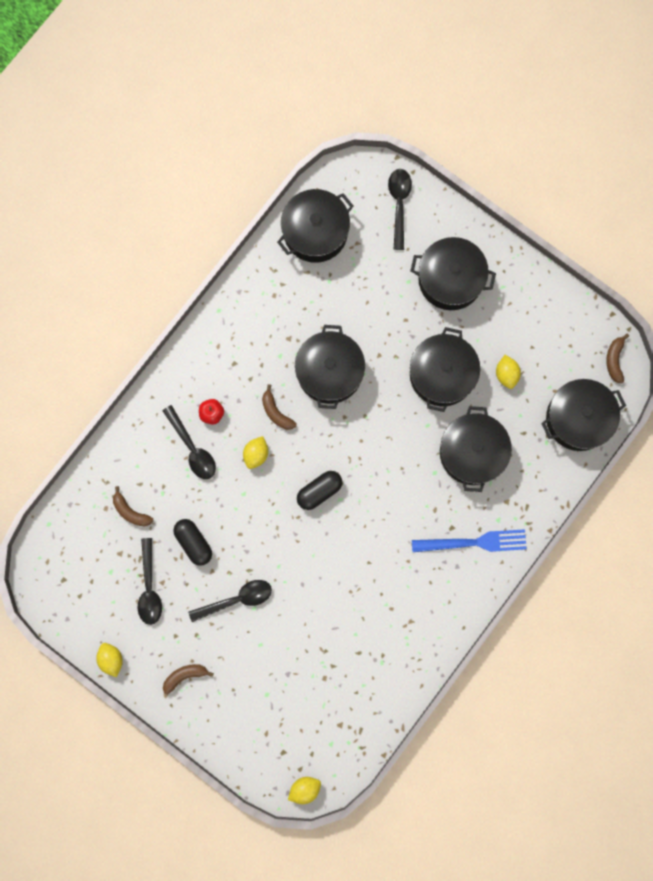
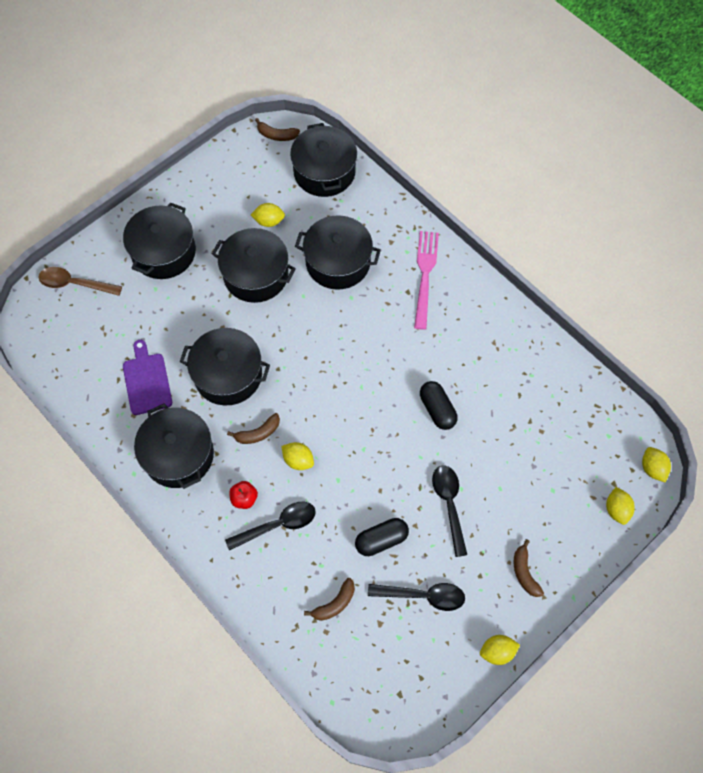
camera: 80 degrees left, 15 degrees down
black pot [277,189,353,263] -> black pot moved to [134,403,214,489]
black capsule [297,471,342,510] -> black capsule moved to [420,381,458,430]
black spoon [388,169,412,250] -> brown spoon [38,267,122,296]
blue fork [412,529,527,552] -> pink fork [414,231,439,330]
none -> purple cutting board [123,340,172,415]
none -> yellow lemon [606,487,635,525]

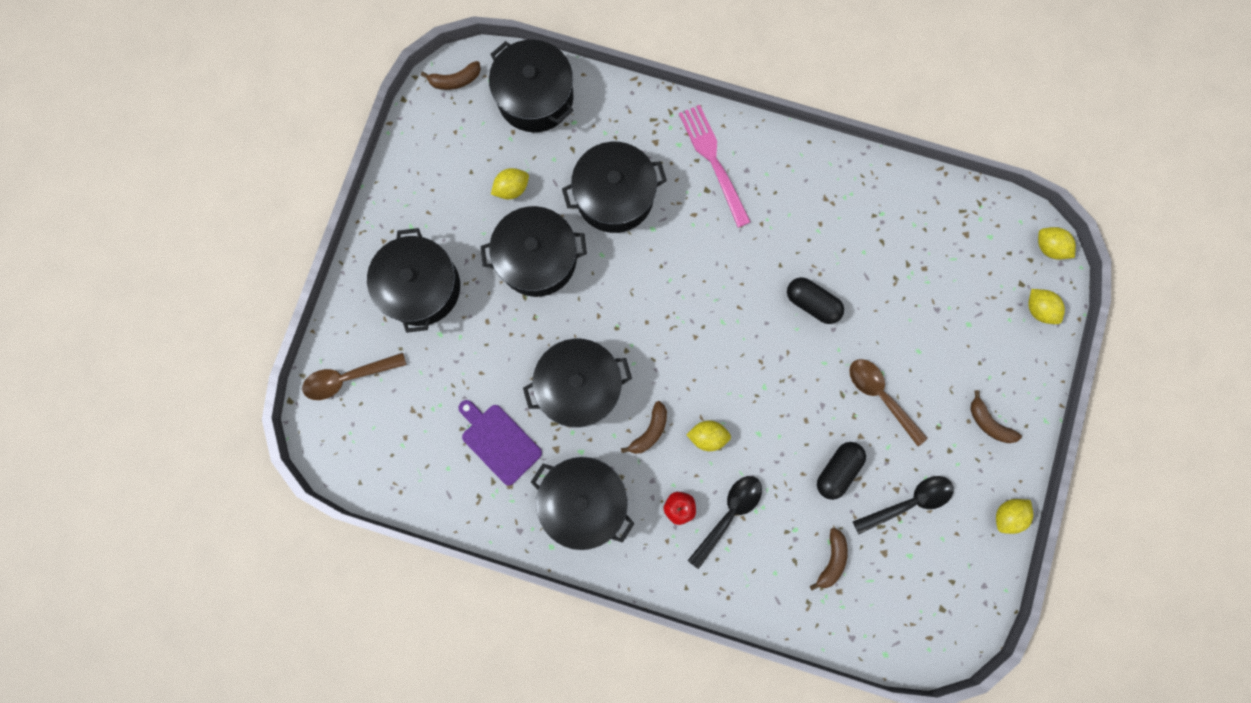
camera: 30 degrees left, 15 degrees up
black spoon [432,465,467,557] -> brown spoon [849,359,927,446]

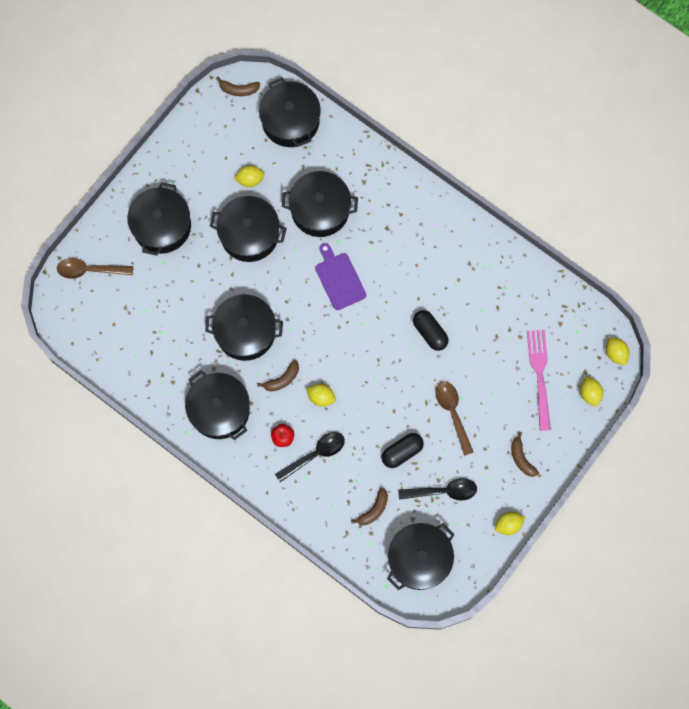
camera: 20 degrees right, 5 degrees down
purple cutting board [458,400,542,486] -> purple cutting board moved to [315,243,366,310]
pink fork [679,105,751,228] -> pink fork moved to [527,330,551,431]
none -> black pot [387,523,455,590]

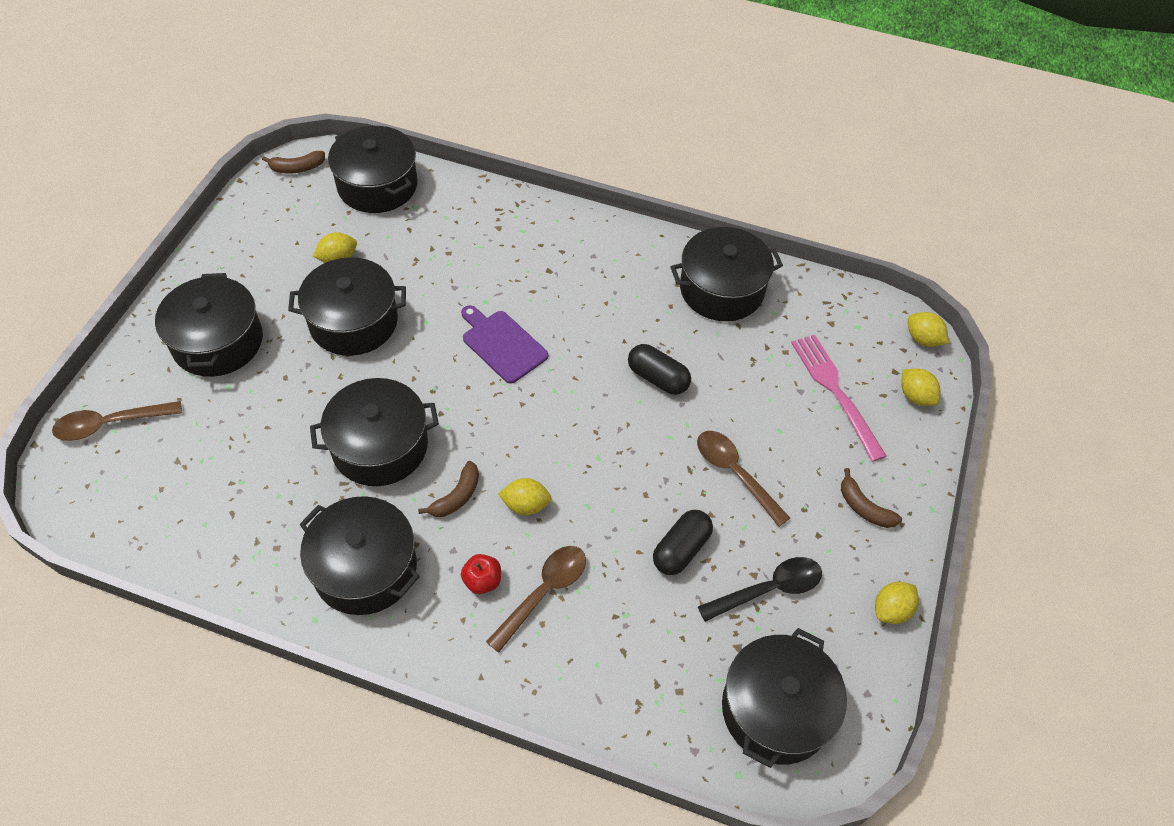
camera: 20 degrees left, 20 degrees down
black spoon [275,432,345,482] -> brown spoon [486,546,586,653]
black pot [282,171,358,237] -> black pot moved to [670,227,783,321]
brown banana [351,488,388,525] -> none

